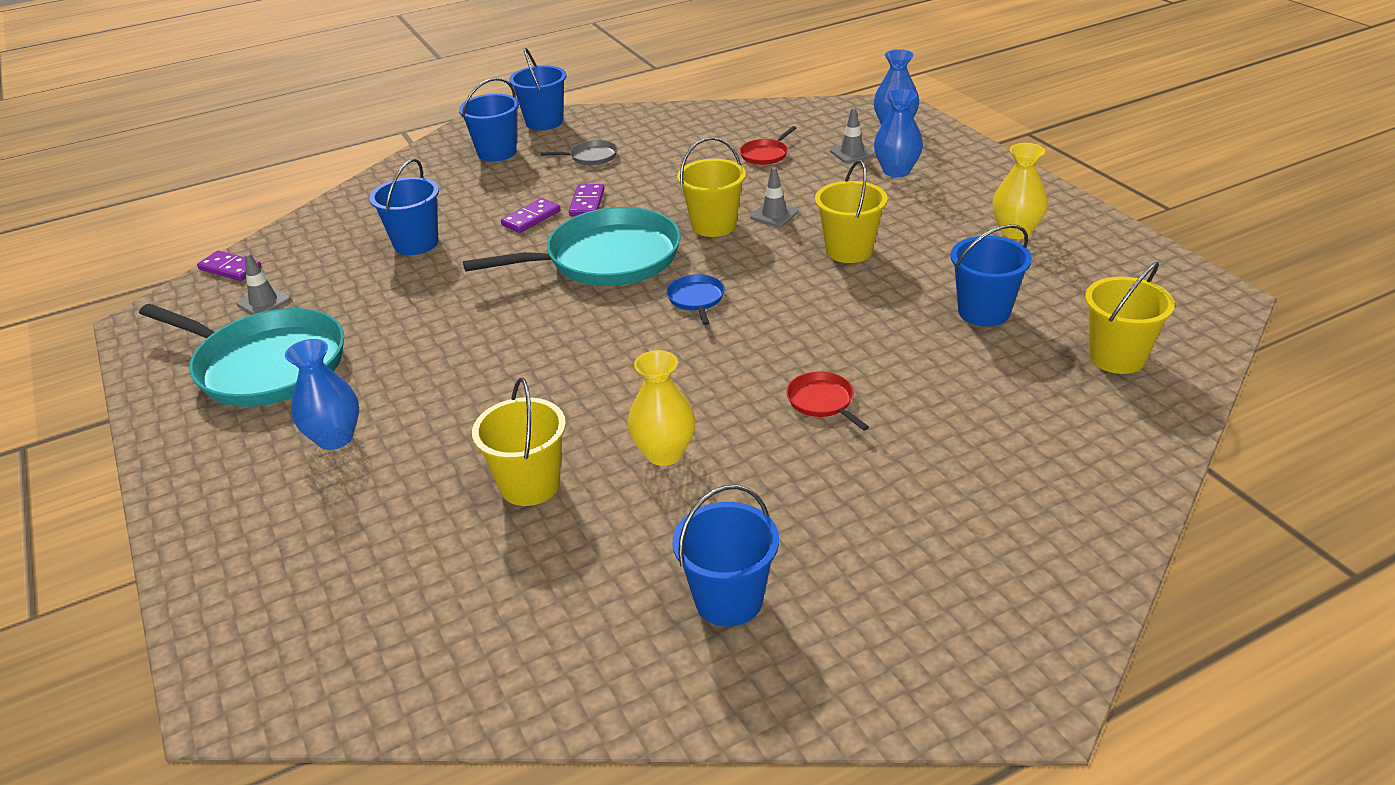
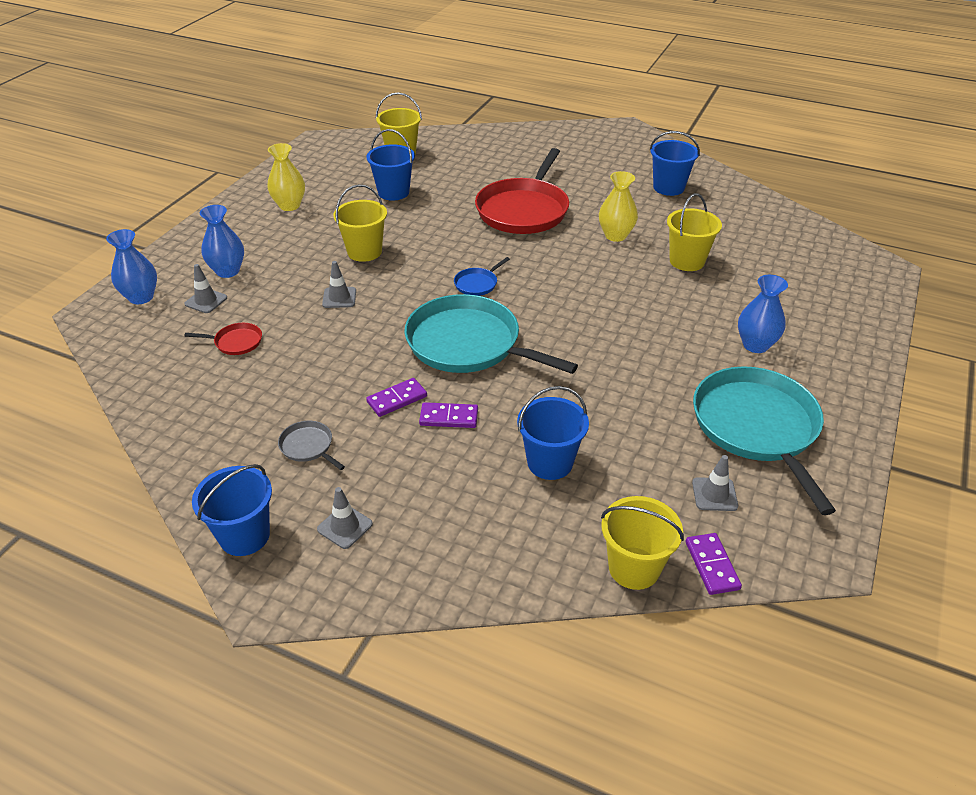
camera: 130 degrees left, 5 degrees up
blue bucket [459,78,519,162] -> grey traffic cone [317,487,373,549]
yellow bucket [677,137,746,237] -> yellow bucket moved to [601,496,684,590]
red pan [787,371,869,430] -> red pan [475,148,569,234], size x2.42

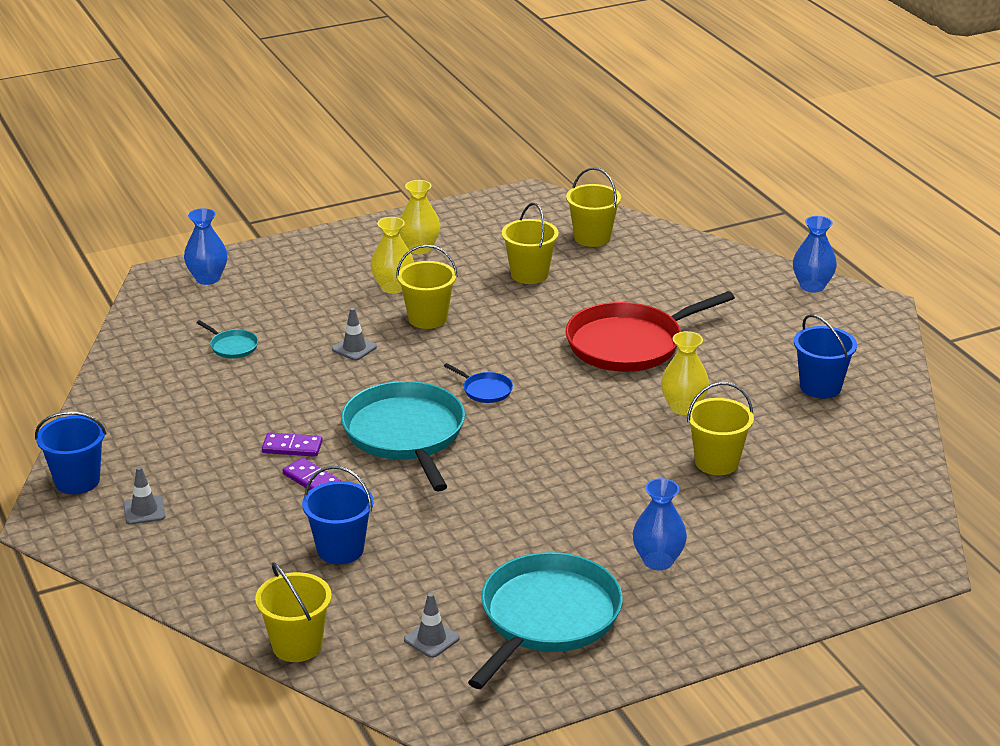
camera: 40 degrees right, 10 degrees down
grey traffic cone [184,264,227,313] -> none
red pan [184,323,262,355] -> turquoise pan [196,320,258,358]
blue vase [200,205,244,278] -> blue vase moved to [793,216,837,293]
grey pan [278,421,345,470] -> none
blue bucket [366,129,415,201] -> yellow bucket [502,203,559,284]
blue pan [454,257,510,296] -> blue pan turned 135 degrees counterclockwise [444,363,513,403]
purple domino [686,533,742,595] -> none
none -> yellow vase [371,217,414,294]

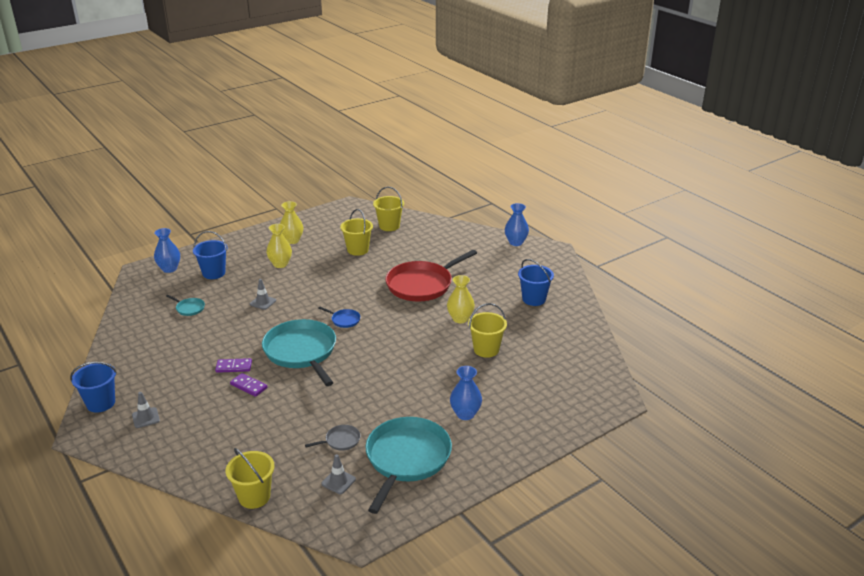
camera: 10 degrees left, 0 degrees up
blue bucket [302,466,374,564] -> blue bucket moved to [193,231,228,279]
yellow bucket [396,244,458,329] -> none
none -> grey pan [305,425,361,451]

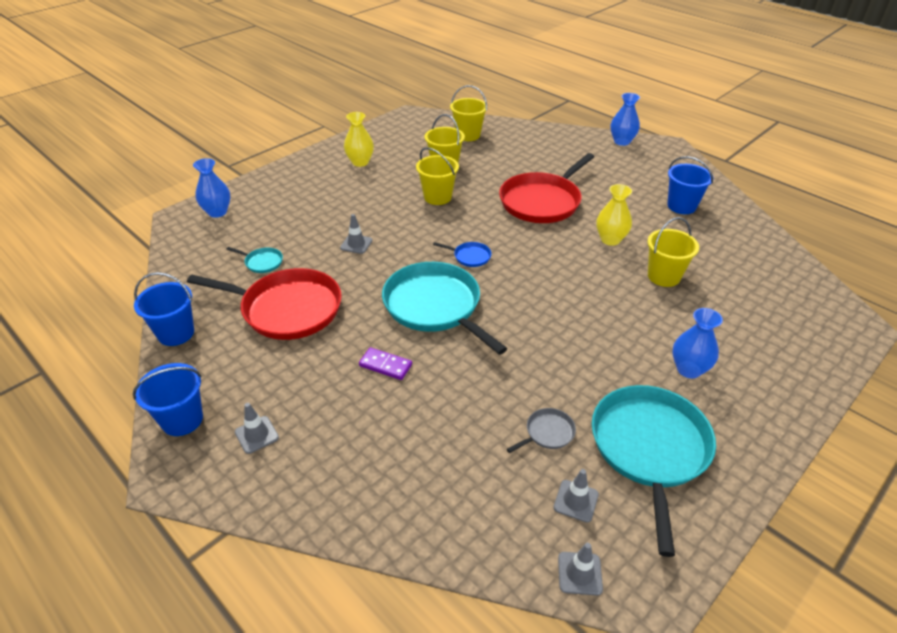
camera: 10 degrees left, 10 degrees up
blue bucket [193,231,228,279] -> blue bucket moved to [134,272,194,346]
purple domino [215,358,252,373] -> none
yellow bucket [226,448,275,509] -> yellow bucket moved to [416,147,459,205]
yellow vase [266,224,292,268] -> none
none -> red pan [187,268,342,340]
none -> grey traffic cone [558,543,603,595]

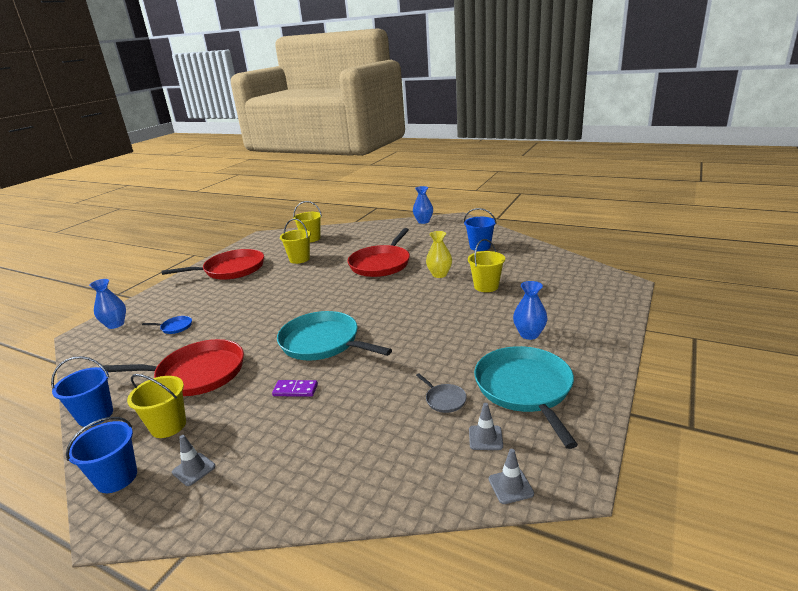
camera: 15 degrees left, 15 degrees down
turquoise pan [227,247,283,273] -> none
grey traffic cone [340,214,372,254] -> none
yellow vase [344,112,374,167] -> red pan [162,249,264,280]
yellow bucket [416,147,459,205] -> yellow bucket moved to [127,374,186,438]
blue pan [433,242,491,267] -> blue pan moved to [142,316,192,334]
grey pan [507,408,576,453] -> grey pan turned 105 degrees clockwise [416,373,467,413]

